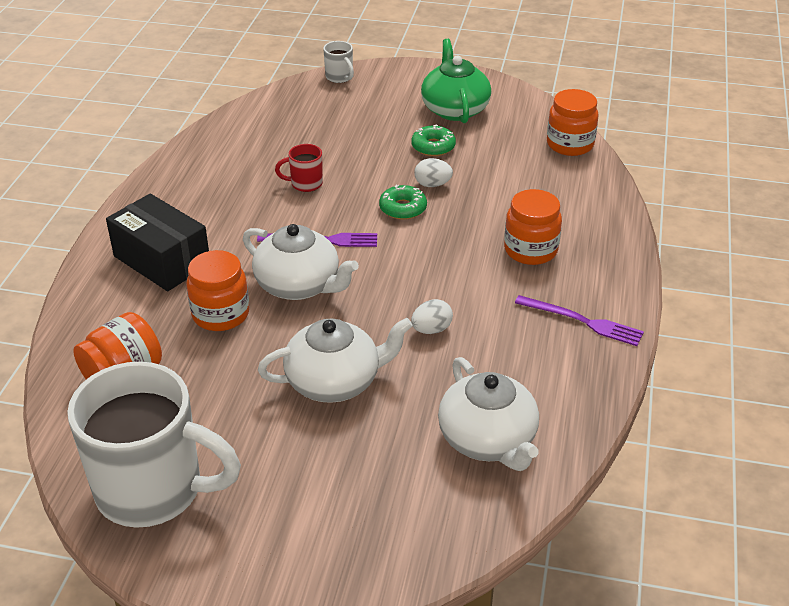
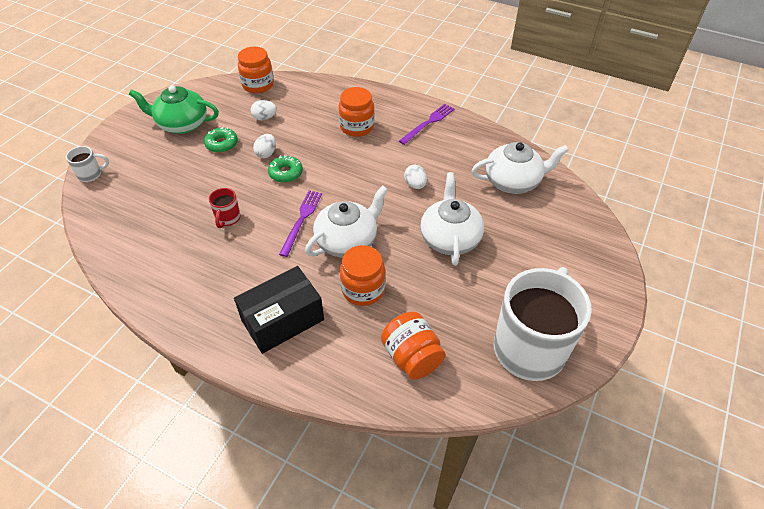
camera: 75 degrees left, 10 degrees up
none -> white egg [250,100,277,120]

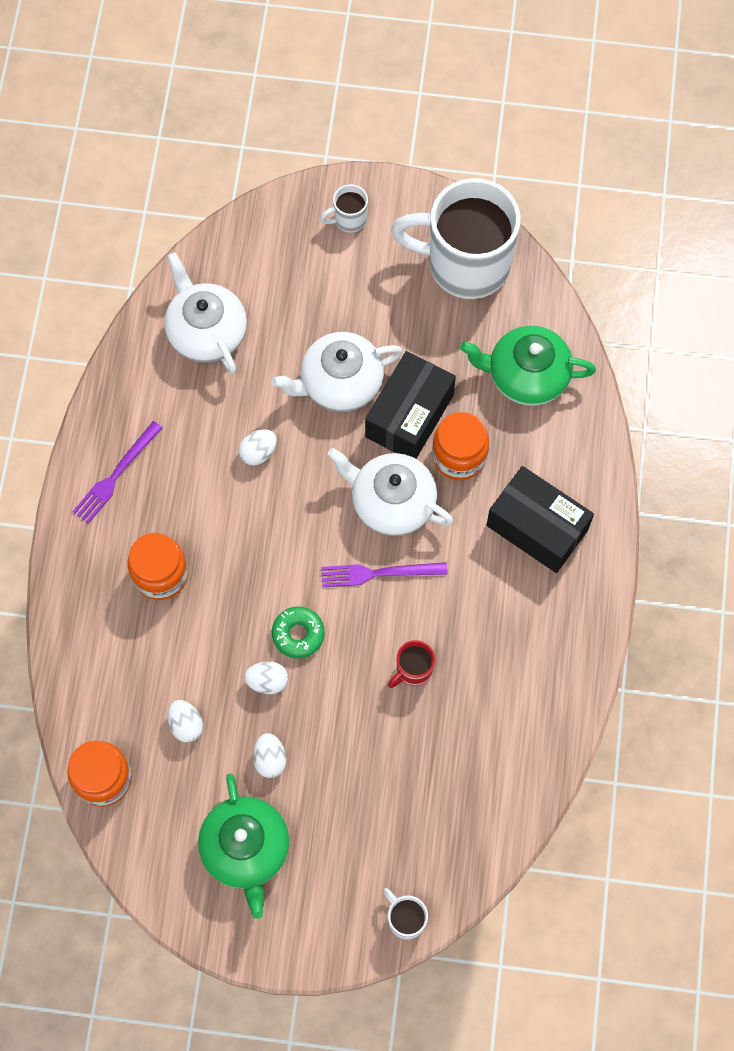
camera: 110 degrees left, 20 degrees up
green donut [204,127,238,153] -> white egg [253,733,287,778]
red mug [209,188,240,228] -> red mug turned 150 degrees clockwise [388,640,435,688]
orange jar [381,312,446,380] -> green teapot [460,326,596,406]
purple fork [399,104,455,145] -> purple fork turned 75 degrees counterclockwise [72,421,162,524]
none -> white mug [320,184,368,232]
none -> black box [365,351,456,459]

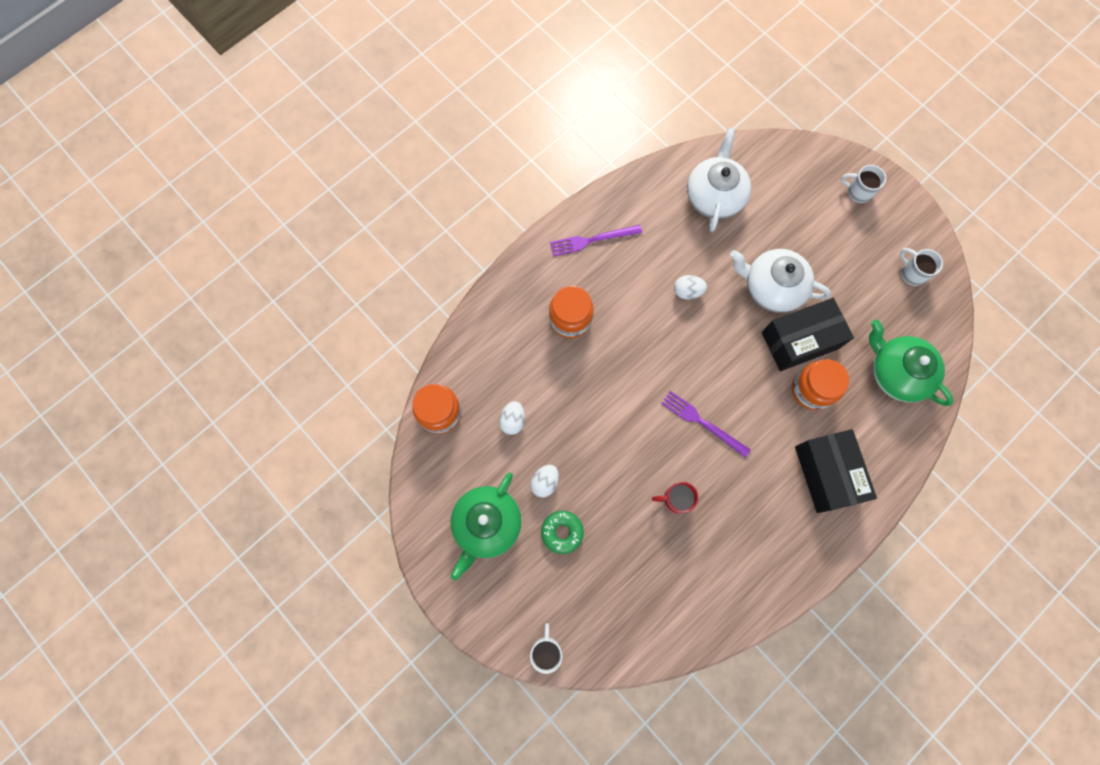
camera: 40 degrees right, 5 degrees up
white egg [244,661,288,694] -> none
green donut [272,606,325,658] -> green donut moved to [541,511,584,554]
white teapot [327,448,454,536] -> none
white mug [391,178,521,299] -> white mug [900,248,943,286], size x0.41

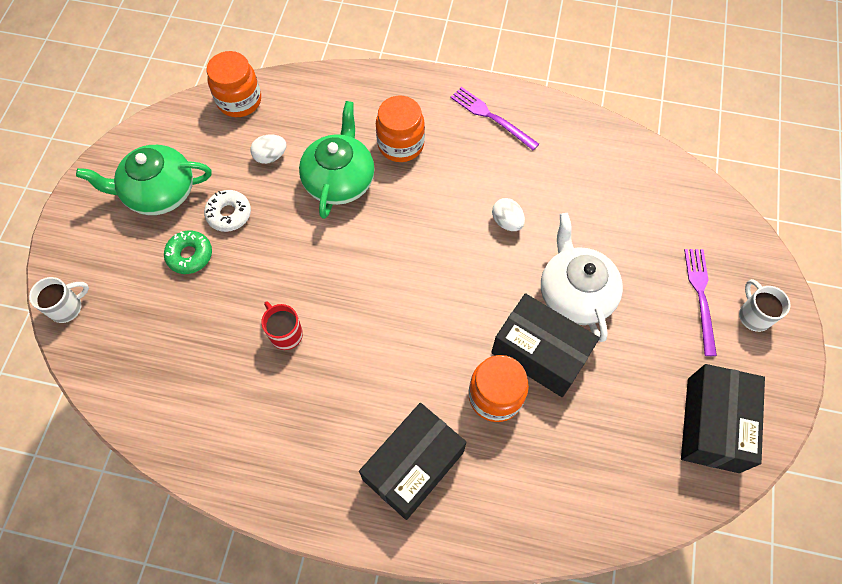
camera: 55 degrees right, 10 degrees down
white egg [530,465,559,498] -> white donut [204,190,251,232]
purple fork [661,391,751,458] -> purple fork moved to [684,249,717,356]
white teapot [687,128,751,232] -> none
green teapot [869,320,954,406] -> green teapot moved to [299,101,375,219]
white mug [900,248,943,286] -> black box [681,364,765,473]

